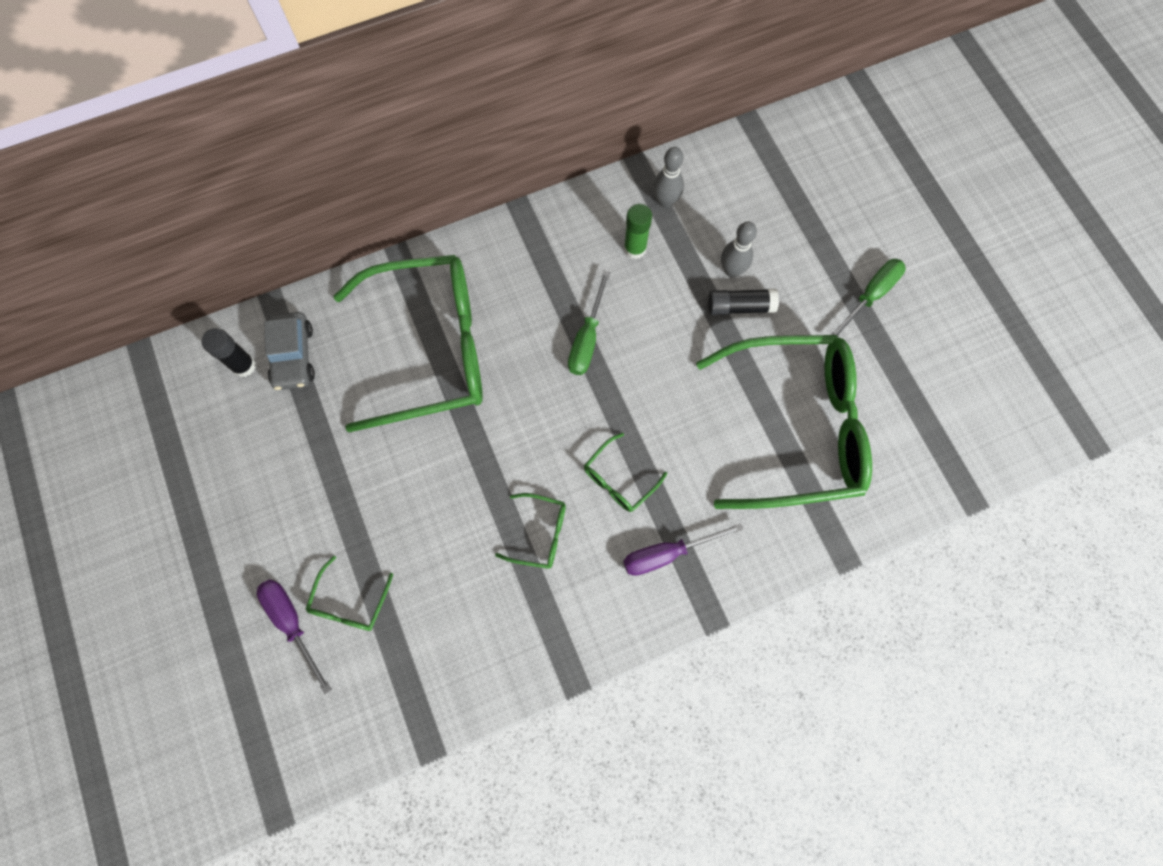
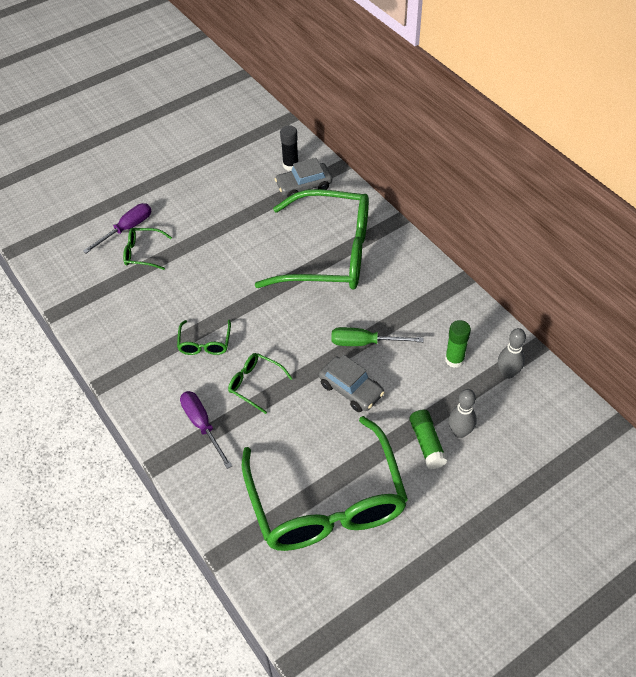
camera: 80 degrees right, 20 degrees down
green glasses [334,255,483,432] -> green glasses turned 60 degrees counterclockwise [255,189,369,290]
black glue stick [708,289,779,315] -> green glue stick [409,410,448,469]
green screwdriver [831,259,906,337] -> none
none -> grey car [319,355,385,412]

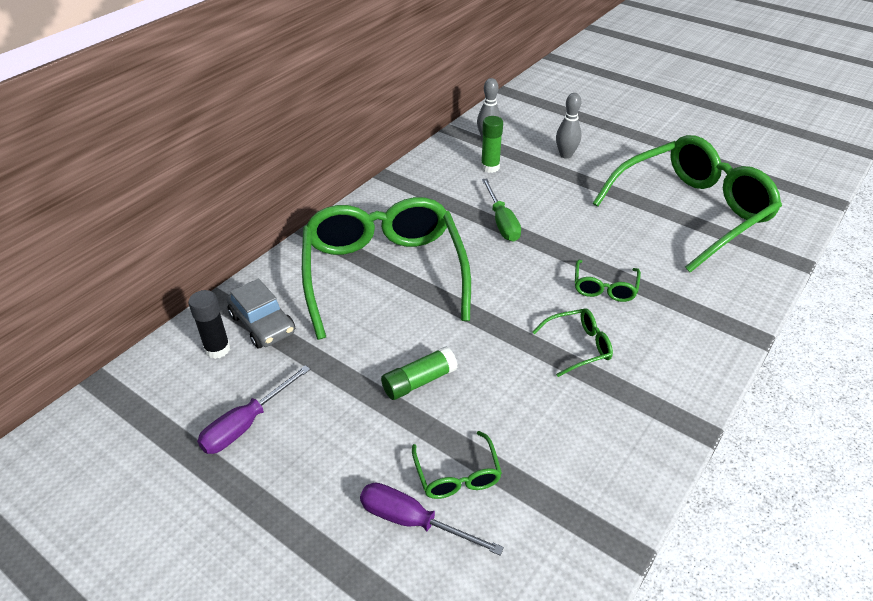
camera: 110 degrees left, 10 degrees down
purple screwdriver [180,391,232,469] -> purple screwdriver moved to [197,365,310,454]
grey car [319,355,385,412] -> none
green glue stick [409,410,448,469] -> green glue stick moved to [381,346,458,400]

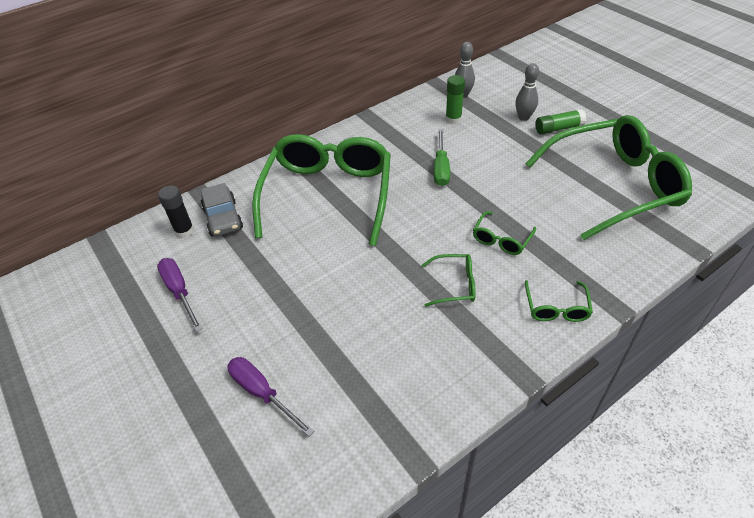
camera: 20 degrees right, 5 degrees up
purple screwdriver [197,365,310,454] -> purple screwdriver turned 90 degrees clockwise [157,258,202,332]
green glue stick [381,346,458,400] -> green glue stick moved to [535,109,586,135]
green glasses [412,431,502,499] -> green glasses moved to [525,280,593,322]

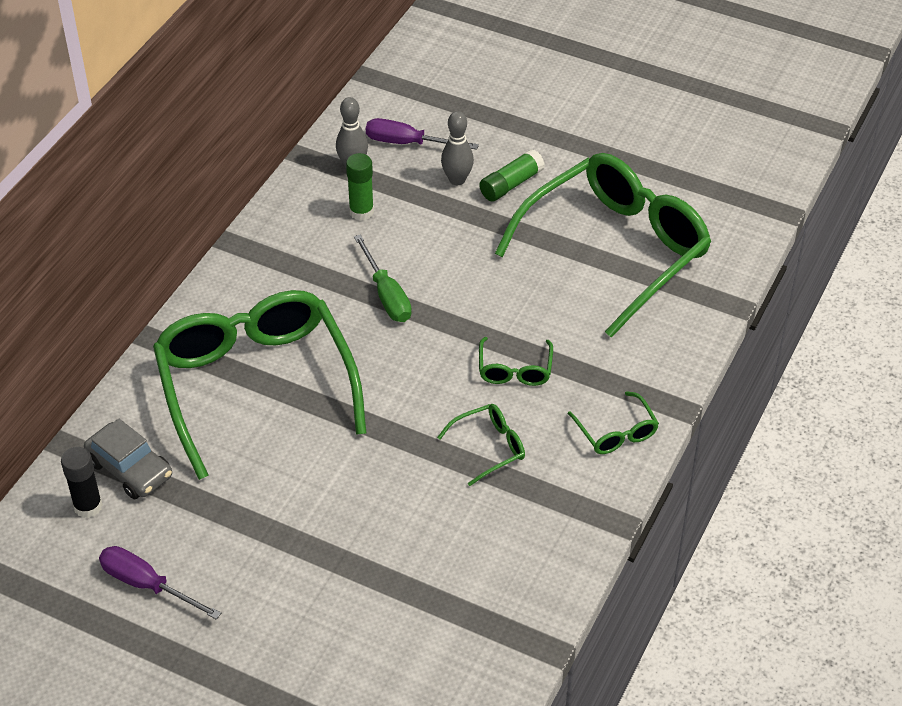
camera: 30 degrees left, 0 degrees up
purple screwdriver [228,357,314,437] -> purple screwdriver moved to [366,118,479,150]

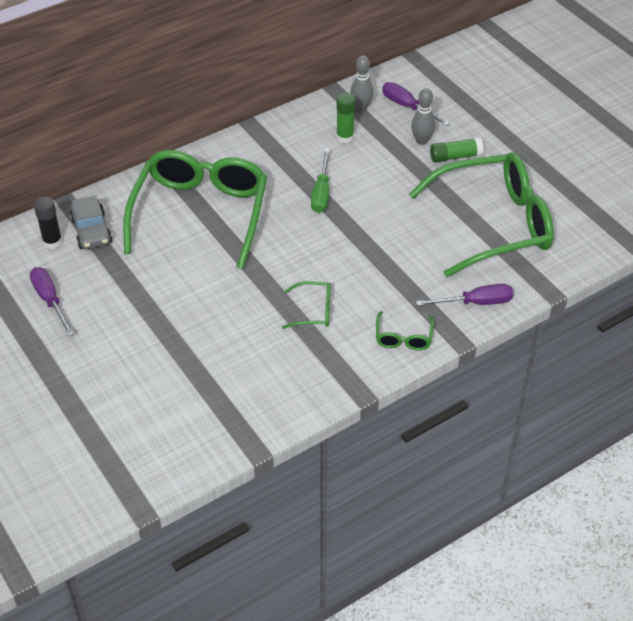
camera: 30 degrees right, 0 degrees up
green glasses [479,337,553,386] -> none
none -> purple screwdriver [416,284,513,306]

